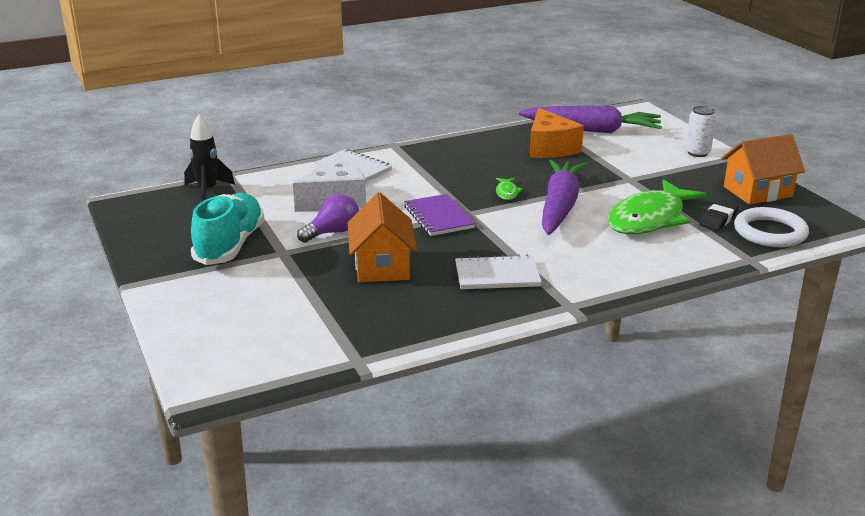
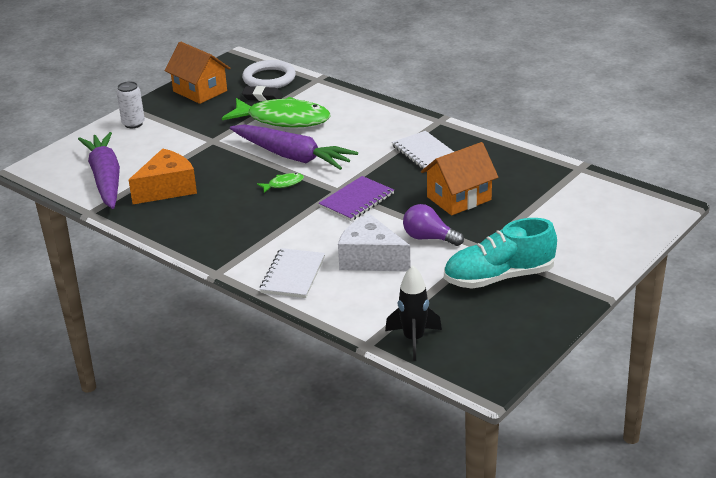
camera: 115 degrees left, 5 degrees up
purple carrot [542,160,587,235] -> purple carrot turned 135 degrees counterclockwise [230,124,358,170]

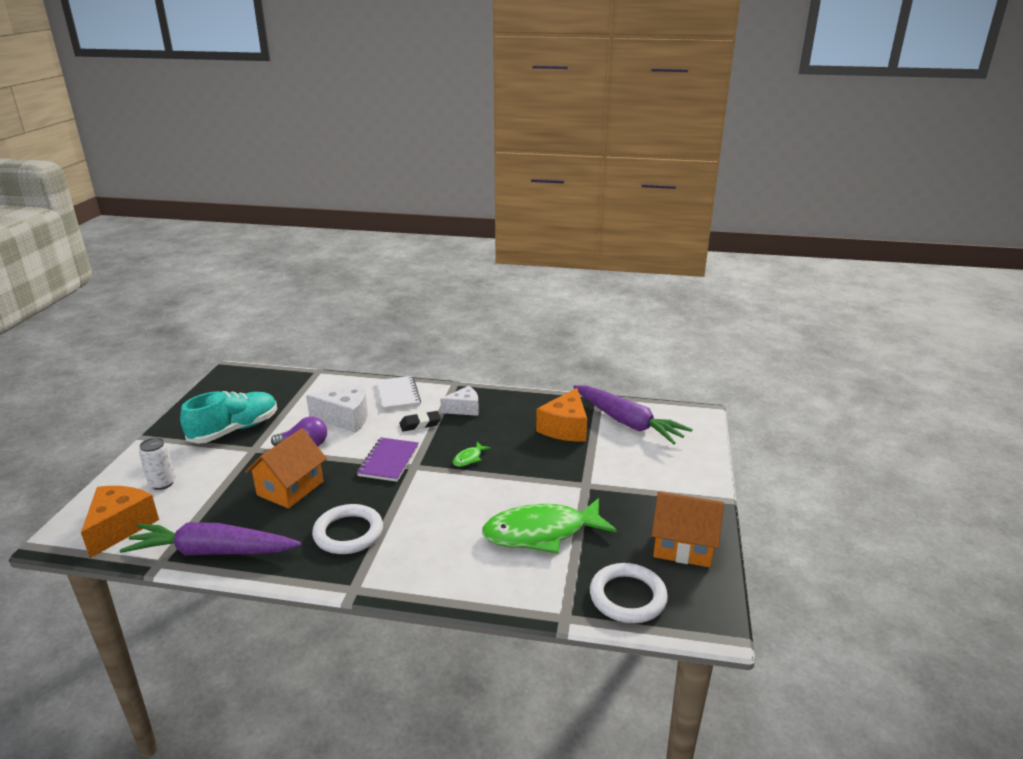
camera: 150 degrees right, 5 degrees down
white can [116,81,145,128] -> white can moved to [139,437,176,490]
purple carrot [230,124,358,170] -> purple carrot moved to [120,522,301,556]
black eraser [242,86,283,101] -> black eraser moved to [399,411,441,431]
black rocket [385,265,442,361] -> none
white notebook [392,131,454,170] -> white ring [312,504,383,554]
none -> orange cheese [81,486,159,558]
none -> white cheese [440,386,479,416]

